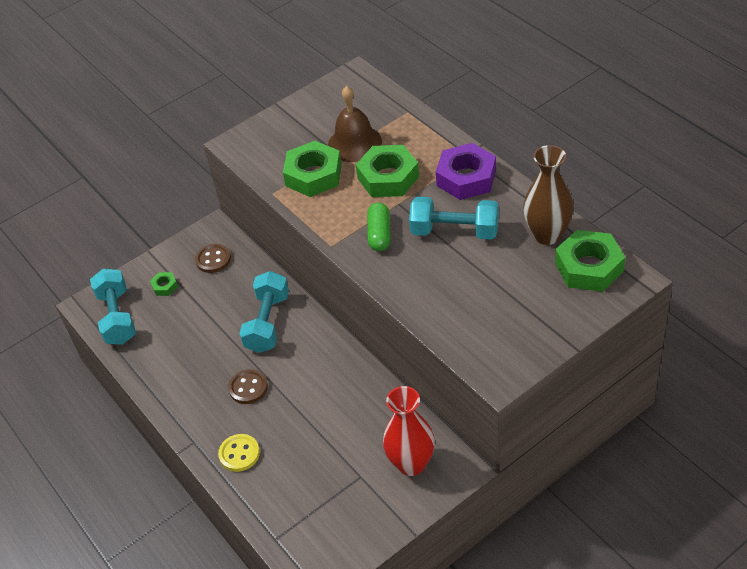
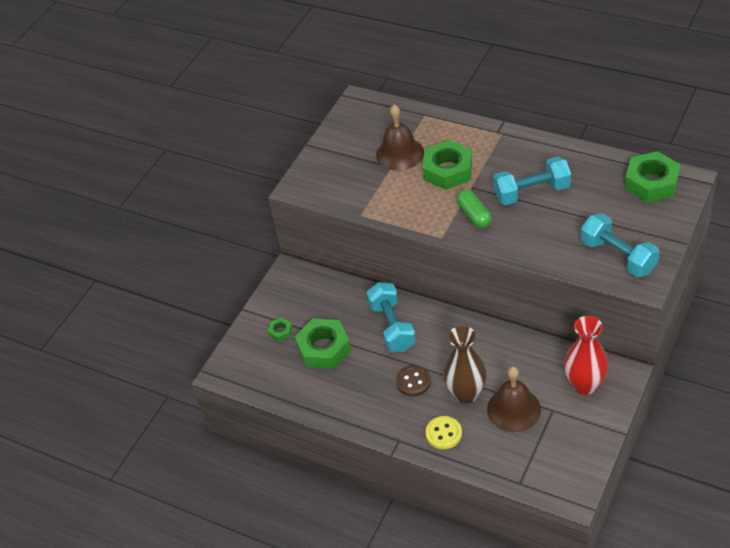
camera: 25 degrees left, 0 degrees up
turquoise dumbbell [90,268,136,345] -> turquoise dumbbell moved to [581,213,660,277]
brown button [195,244,231,273] -> none
green nut [283,141,342,197] -> green nut moved to [295,319,351,369]
purple nut [436,143,496,200] -> none
brown vase [523,145,574,245] -> brown vase moved to [443,326,487,404]
none -> brown bell [487,366,541,432]

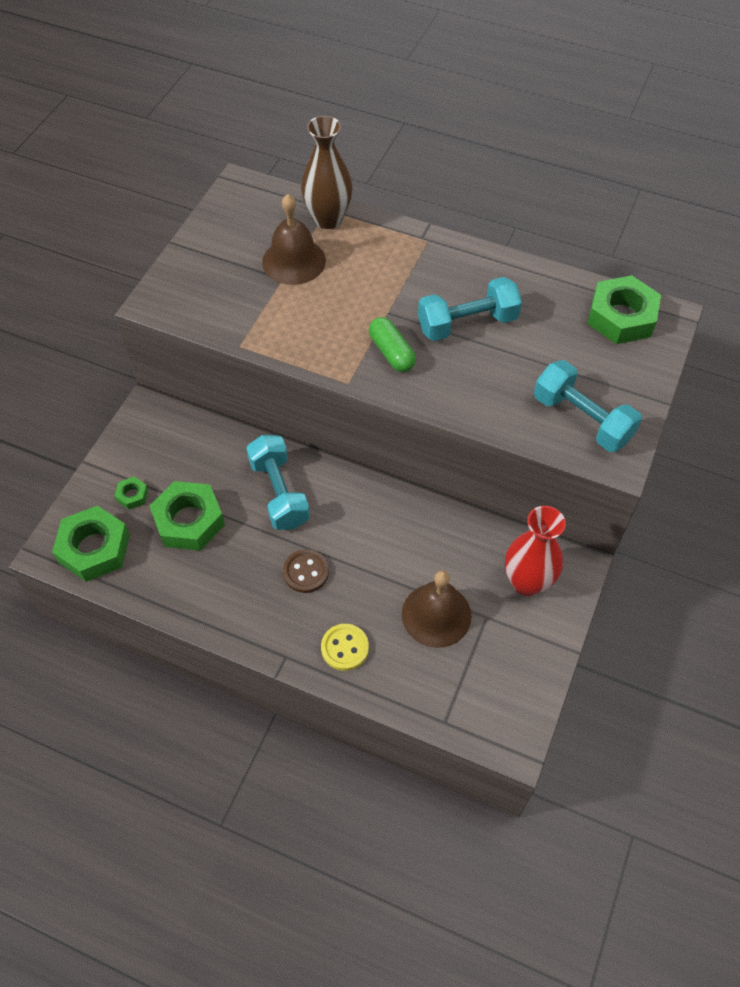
camera: 10 degrees left, 10 degrees up
green nut [422,140,472,190] -> green nut moved to [52,506,130,582]
brown vase [443,326,487,404] -> brown vase moved to [301,116,352,229]

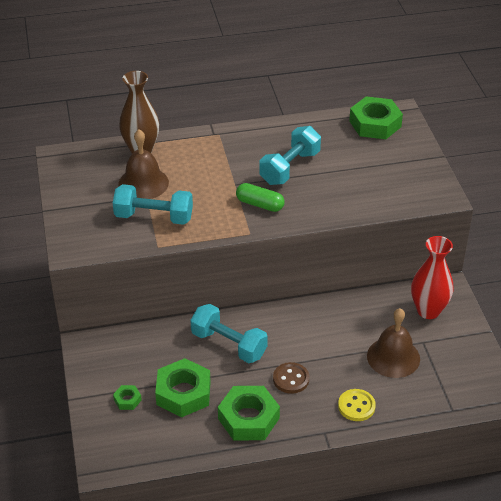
camera: 35 degrees left, 15 degrees down
green nut [52,506,130,582] -> green nut moved to [218,386,280,441]
turquoise dumbbell [534,360,642,452] -> turquoise dumbbell moved to [113,184,193,225]

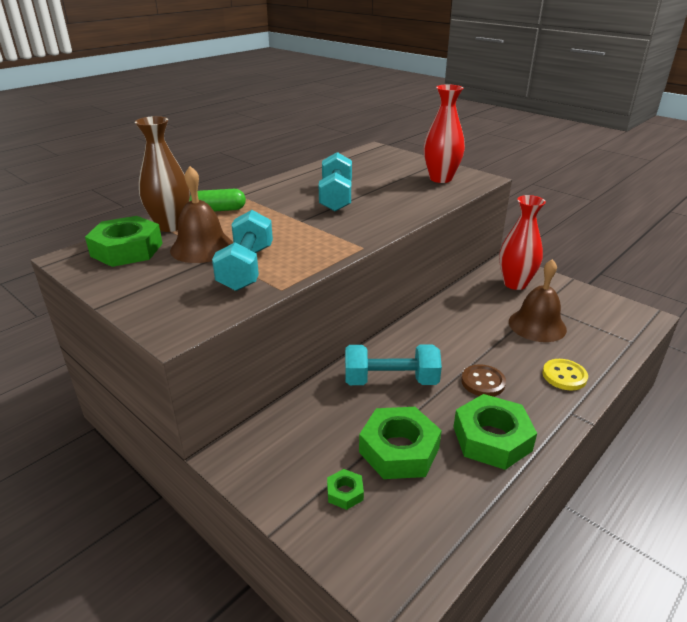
camera: 35 degrees left, 10 degrees down
turquoise dumbbell [113,184,193,225] -> turquoise dumbbell turned 60 degrees counterclockwise [212,210,273,291]
green capsule [236,183,285,212] -> green capsule moved to [189,189,246,212]
green nut [349,96,403,139] -> green nut moved to [85,216,163,267]
none -> red vase [423,84,465,183]

